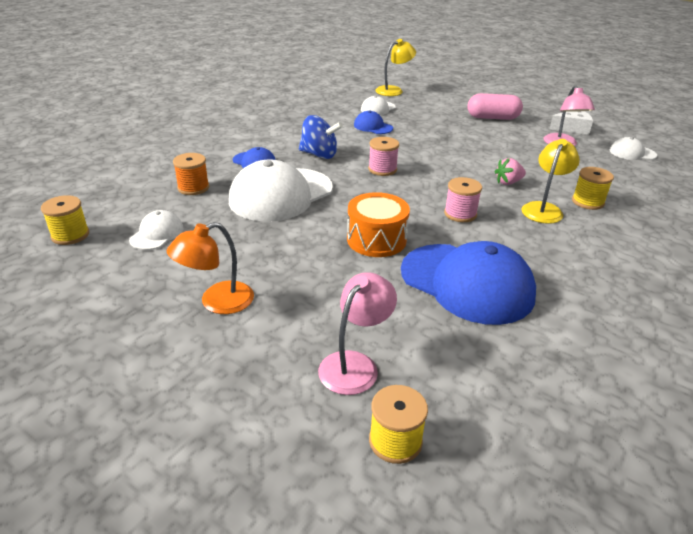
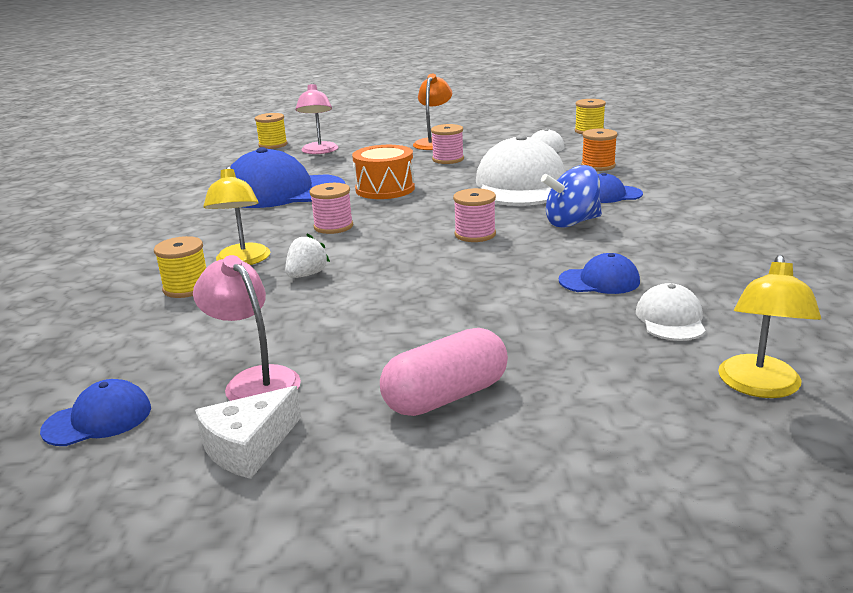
camera: 145 degrees right, 10 degrees down
pink strawberry [495,158,526,185] -> white strawberry [285,233,330,278]
white cap [610,137,657,160] -> blue cap [40,379,151,446]
none -> pink spool [431,124,464,164]

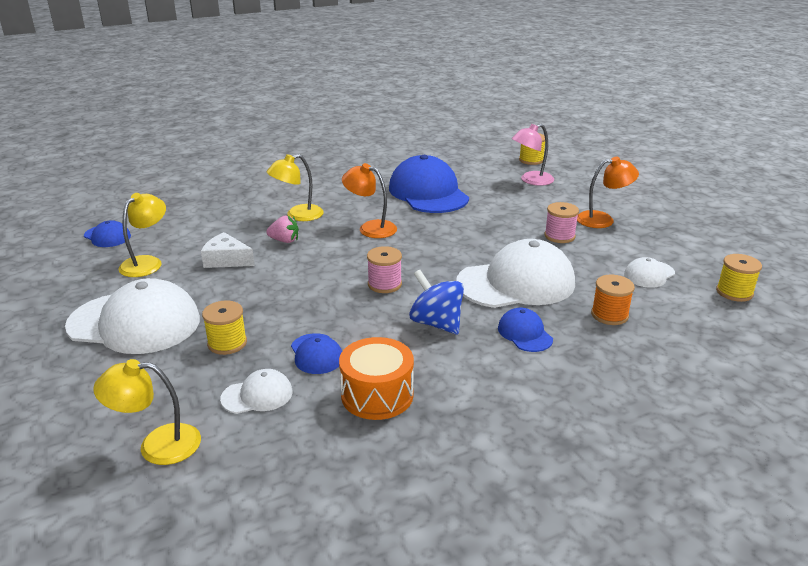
camera: 65 degrees right, 5 degrees up
yellow spool [154,236,206,298] -> yellow spool moved to [202,300,247,355]
pink lamp [193,255,301,401] -> yellow lamp [118,193,166,277]
white cheese [195,386,301,479] -> white cheese moved to [201,232,255,268]
white strawberry [285,233,330,278] -> pink strawberry [266,215,299,243]
pink spool [309,183,353,234] -> orange lamp [342,163,397,238]
orange drum [352,145,415,199] -> orange drum moved to [339,337,414,420]
pink capsule [380,328,508,416] -> white cap [65,278,200,354]

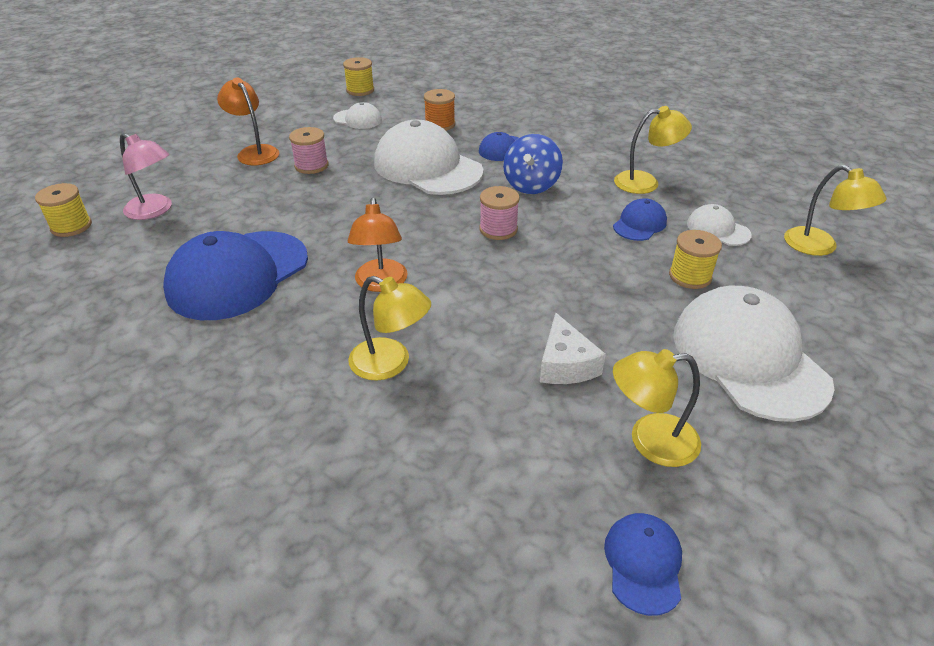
camera: 120 degrees left, 10 degrees up
pink strawberry [266,215,299,243] -> none
orange drum [339,337,414,420] -> yellow lamp [614,106,692,194]

